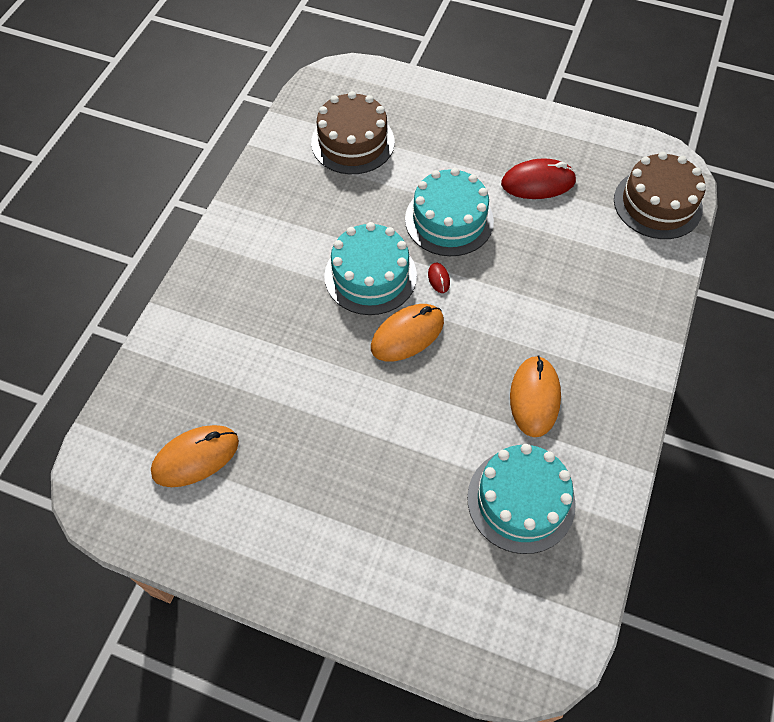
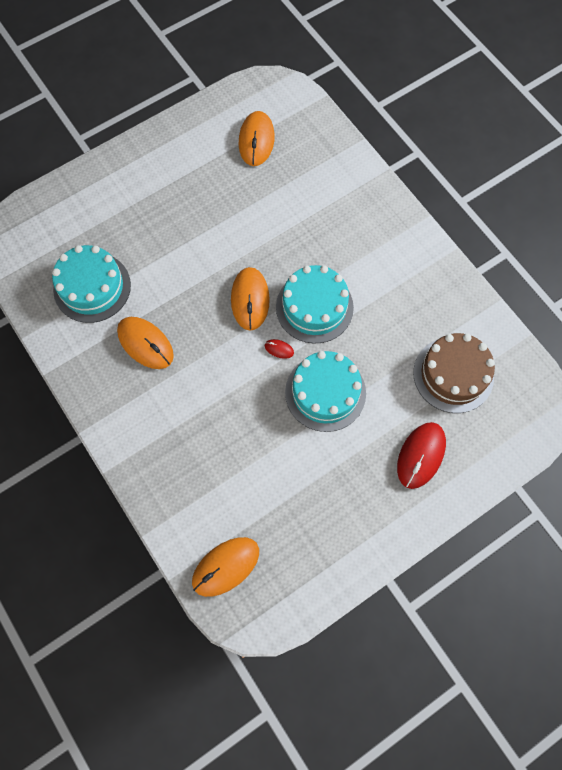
camera: 125 degrees right, 10 degrees up
red mouse [501,158,577,199] -> red mouse moved to [397,422,446,489]
brown cake [614,152,706,239] -> orange mouse [192,537,259,597]

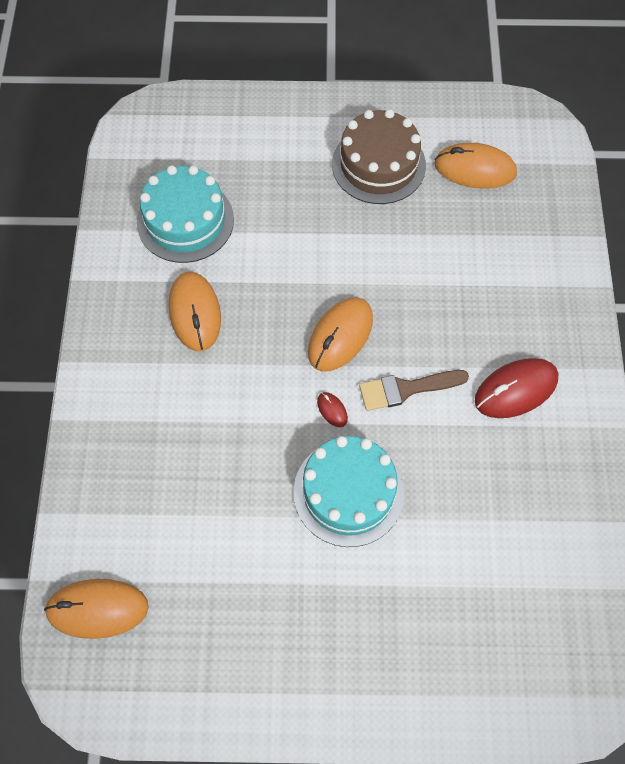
camera: 35 degrees right, 5 degrees down
orange mouse [239,111,275,166] -> orange mouse turned 60 degrees clockwise [434,143,517,189]
turquoise cake [276,265,354,343] -> brown brush [359,370,469,411]
red mouse [397,422,446,489] -> red mouse moved to [475,358,558,418]
brown cake [413,333,495,413] -> brown cake moved to [332,109,426,204]

